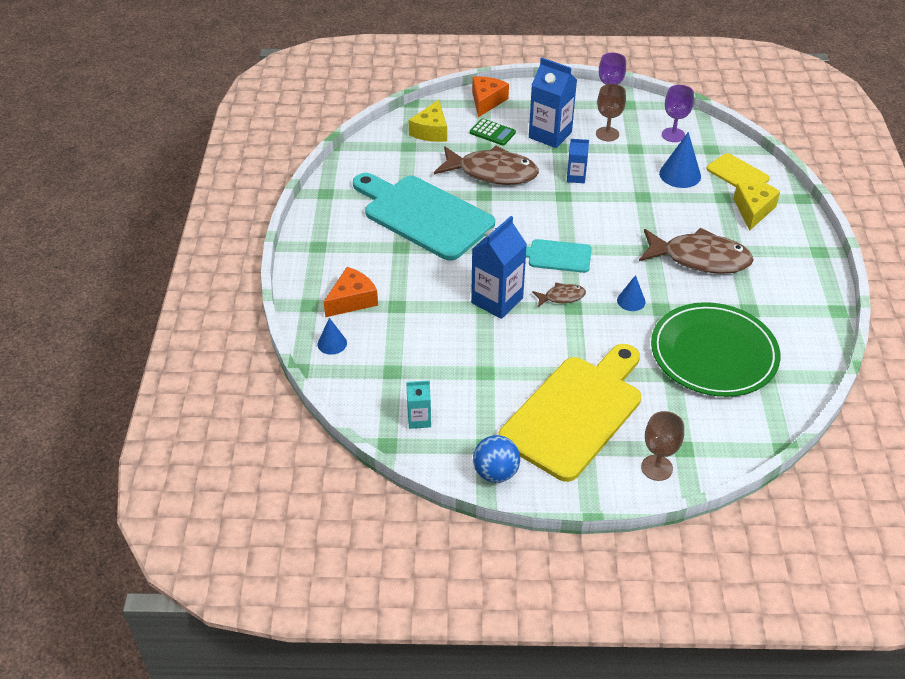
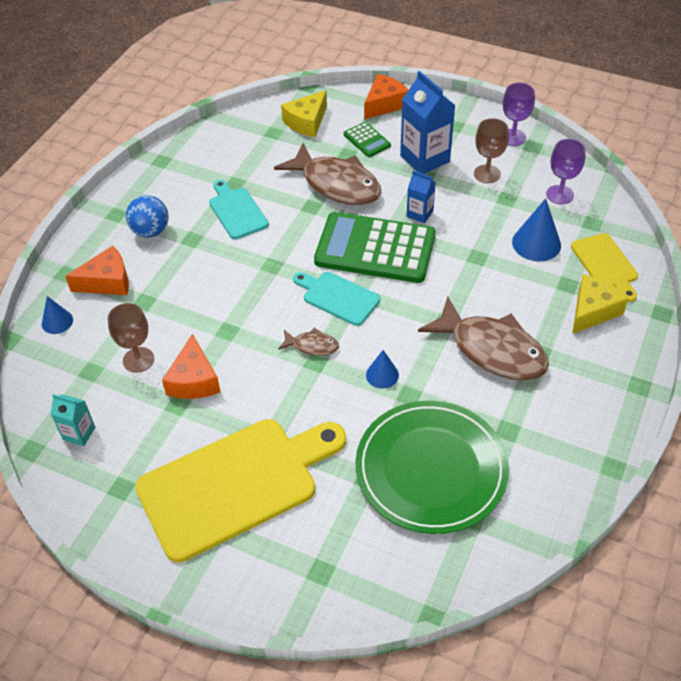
camera: 25 degrees right, 5 degrees up
turquoise cutting board [353,173,495,261] -> turquoise cutting board [209,180,269,239], size x0.50
blue carton [471,216,527,319] -> none
blue ball [473,435,520,483] -> blue ball moved to [126,195,169,237]
brown goblet [641,411,684,481] -> brown goblet moved to [108,303,154,373]
none -> orange cheese [162,334,220,399]
none -> green calculator [314,212,436,283]

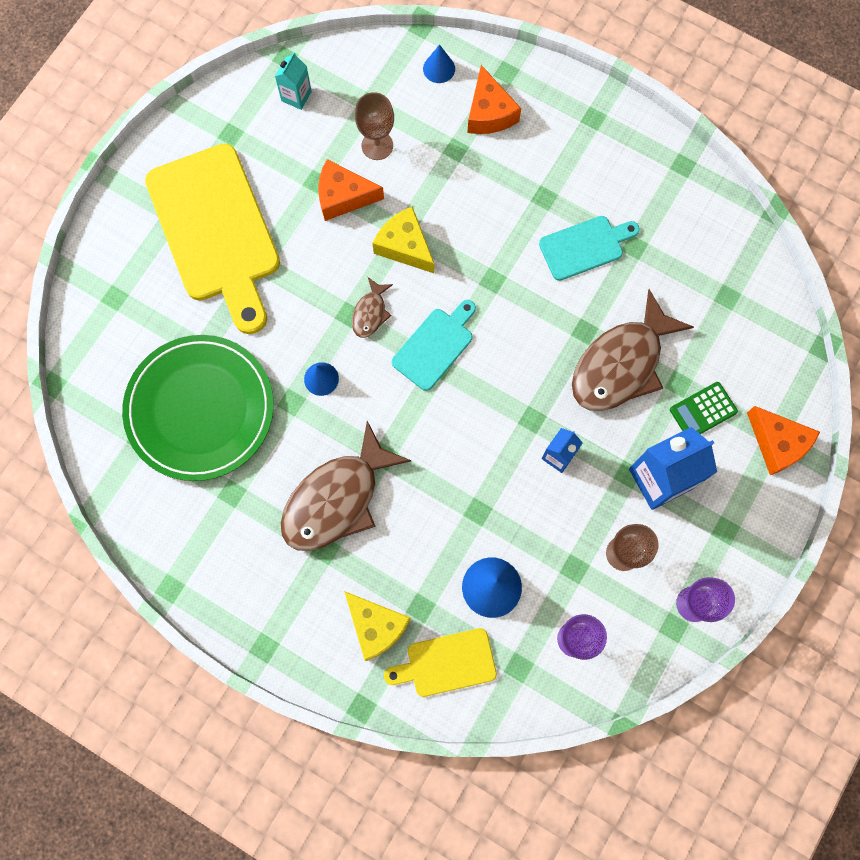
camera: 95 degrees right, 25 degrees up
blue ball [126,195,169,237] -> none
yellow cheese [281,90,327,137] -> yellow cheese moved to [372,206,434,273]
green calculator [314,212,436,283] -> none

